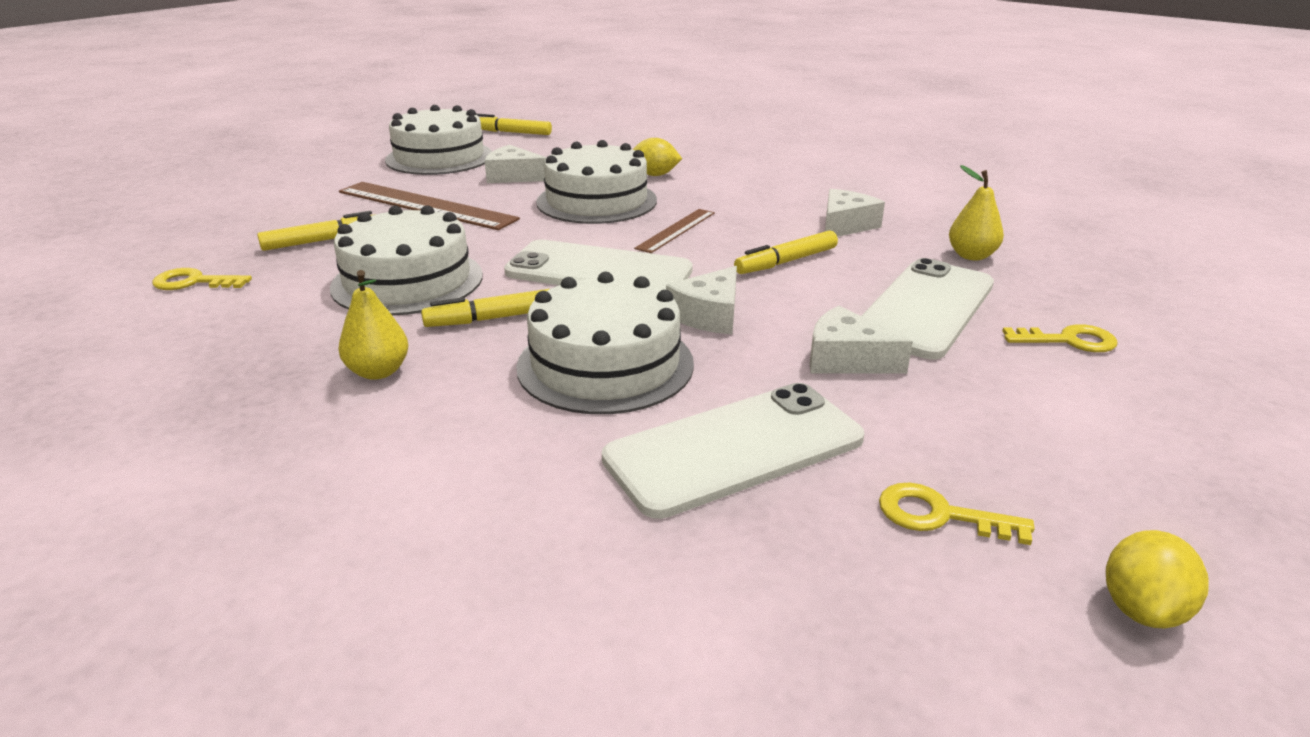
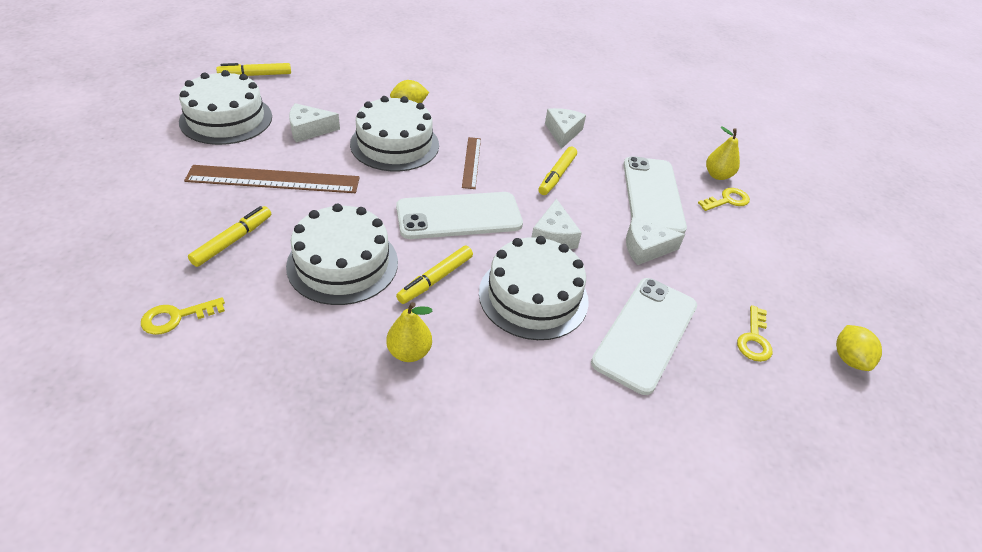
camera: 35 degrees left, 15 degrees up
yellow key [879,483,1035,545] -> yellow key turned 60 degrees counterclockwise [737,305,773,362]
yellow pear [949,165,1004,260] -> yellow pear moved to [706,126,740,180]

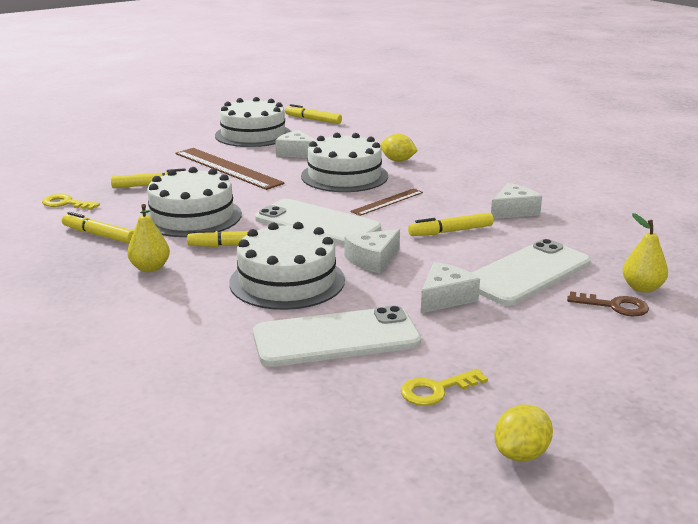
camera: 50 degrees right, 20 degrees down
white cheese [626,217,685,265] -> white cheese turned 90 degrees clockwise [421,262,480,313]
yellow key [698,188,750,211] -> brown key [567,291,649,316]
none -> yellow marker [62,212,134,244]

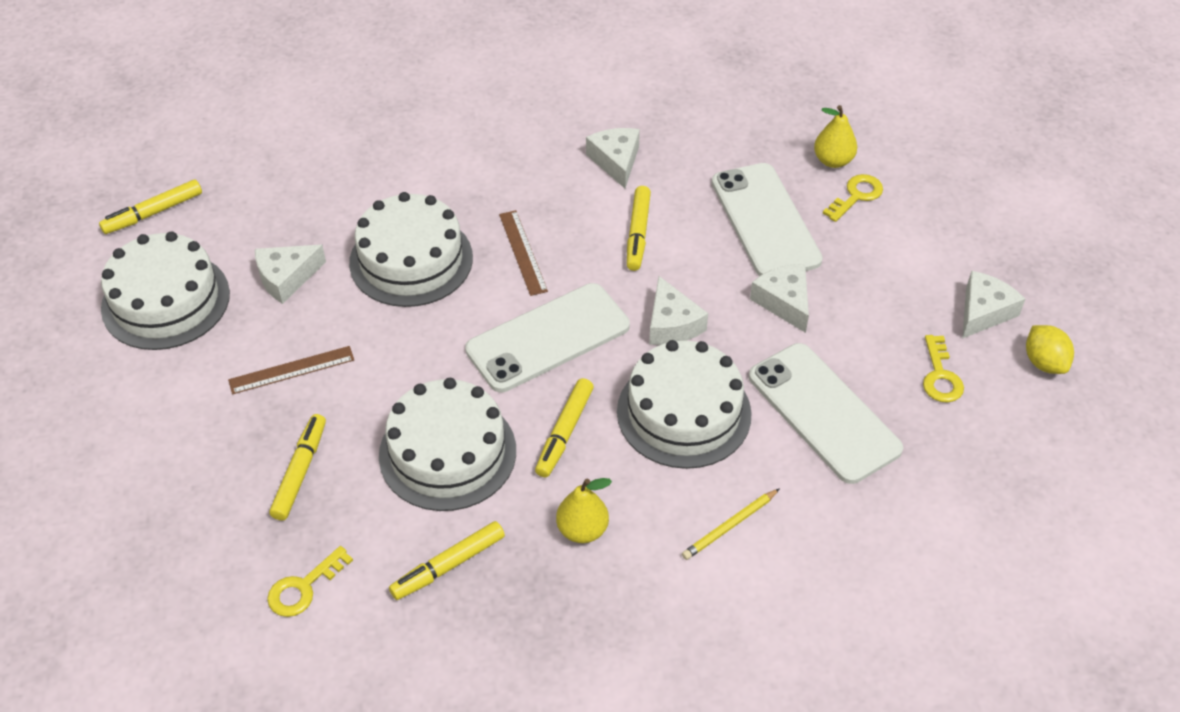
camera: 65 degrees left, 25 degrees up
brown ruler [176,148,285,190] -> brown ruler [228,346,354,394], size x0.55
white phone [253,306,421,367] -> white phone turned 45 degrees counterclockwise [749,343,903,484]
yellow lemon [381,134,418,162] -> none
brown key [567,291,649,316] -> yellow key [823,174,883,222]
none -> yellow pencil [682,489,779,560]
none -> white cheese [962,271,1025,339]

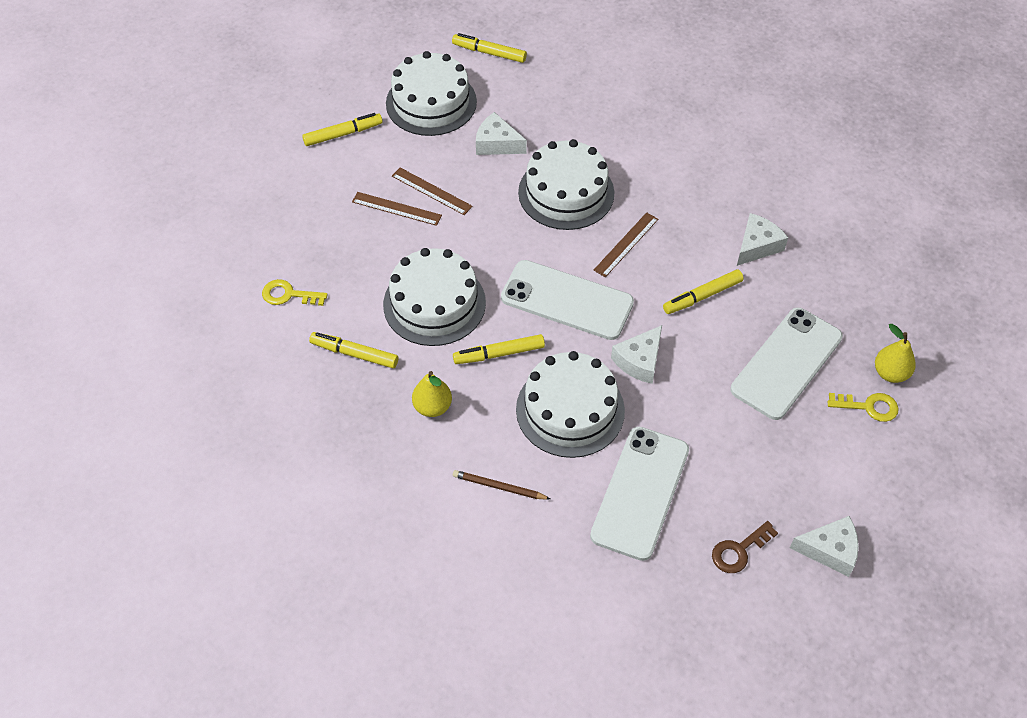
camera: 55 degrees right, 5 degrees up
yellow marker [269,414,326,521] -> yellow marker moved to [302,113,383,146]
yellow pencil [682,489,779,560] -> brown pencil [453,470,550,500]
white cheese [750,264,809,333] -> none
yellow key [923,335,964,403] -> brown key [712,521,778,573]
yellow lemon [1026,325,1074,374] -> none
none -> brown ruler [352,192,442,226]

